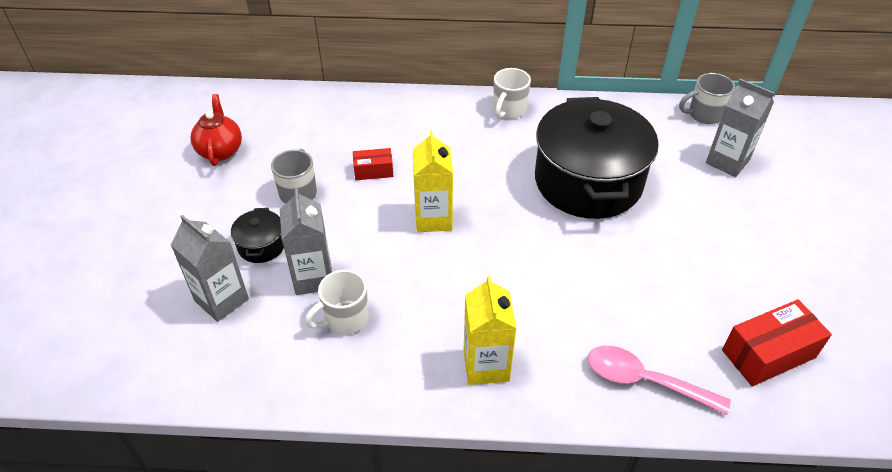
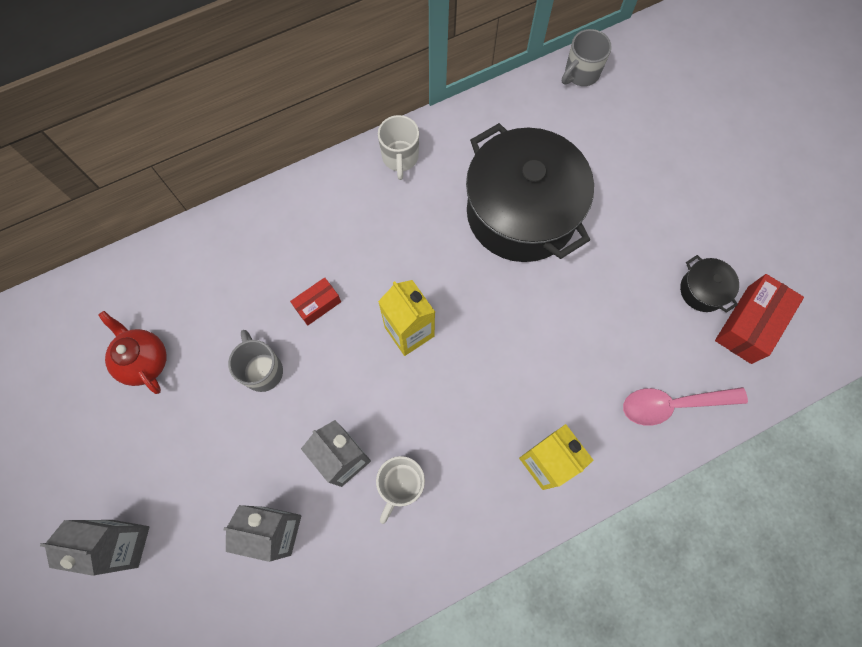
camera: 30 degrees left, 25 degrees up
black pot [231,208,284,263] -> black pot moved to [680,255,739,313]
grey carton [706,79,775,177] -> grey carton moved to [40,520,150,576]

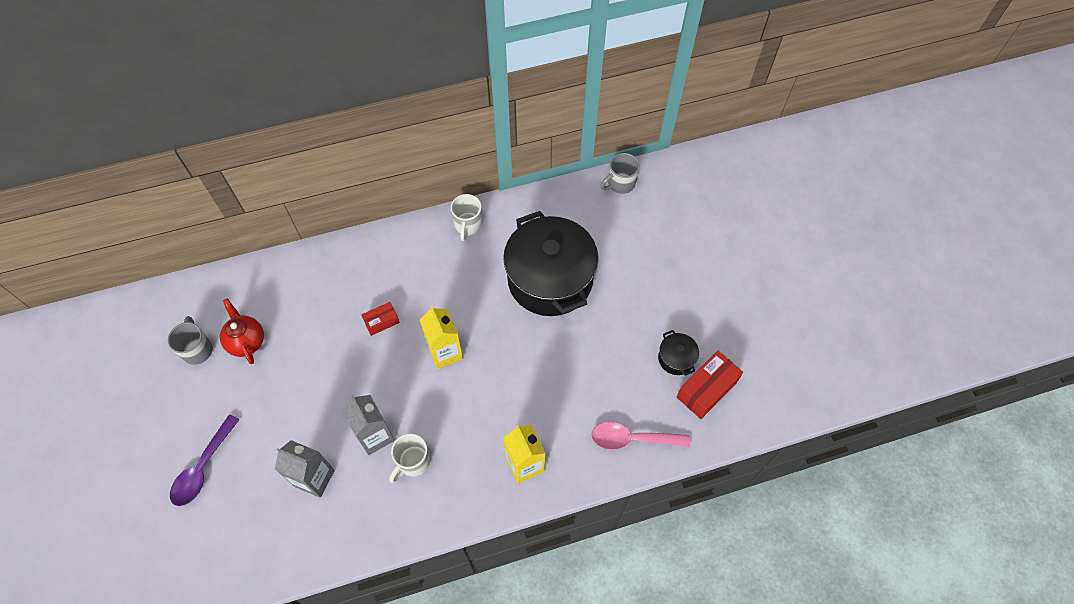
camera: 10 degrees right, 10 degrees down
grey carton [40,520,150,576] -> purple spoon [170,414,240,506]
grey mug [228,330,283,392] -> grey mug moved to [167,316,213,365]

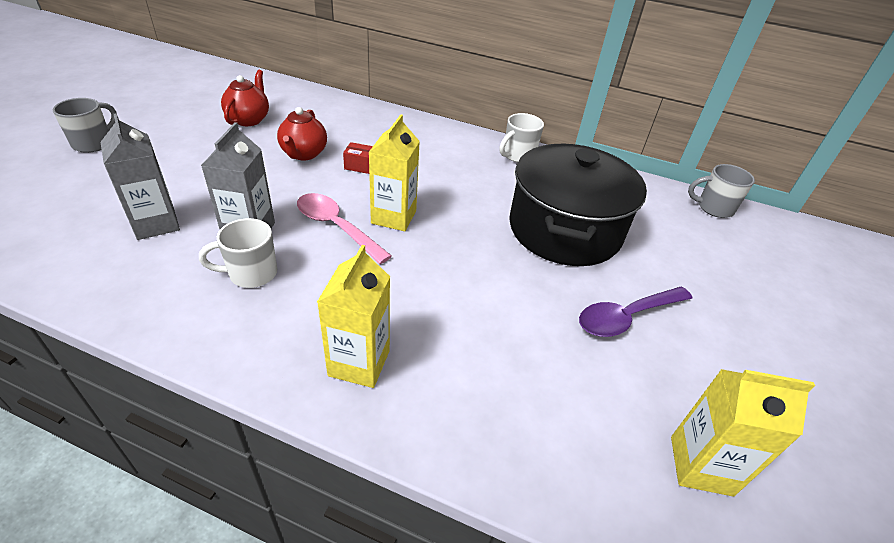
camera: 35 degrees right, 20 degrees down
grey mug [167,316,213,365] -> grey mug moved to [52,98,117,153]
purple spoon [170,414,240,506] -> purple spoon moved to [579,287,693,337]
pink spoon [591,422,690,450] -> pink spoon moved to [297,193,392,264]
black pot [658,330,699,376] -> none
red box [677,351,743,419] -> yellow carton [671,369,815,497]
none -> red teapot [277,107,327,161]

